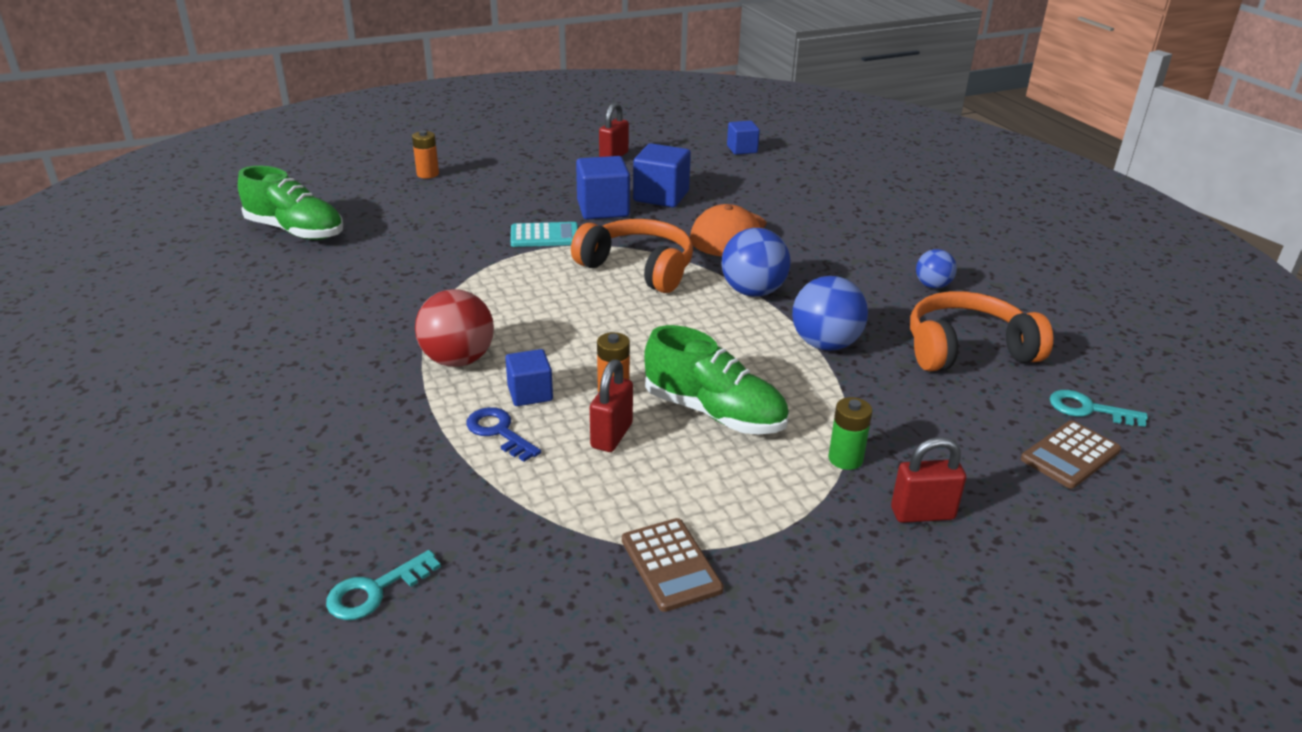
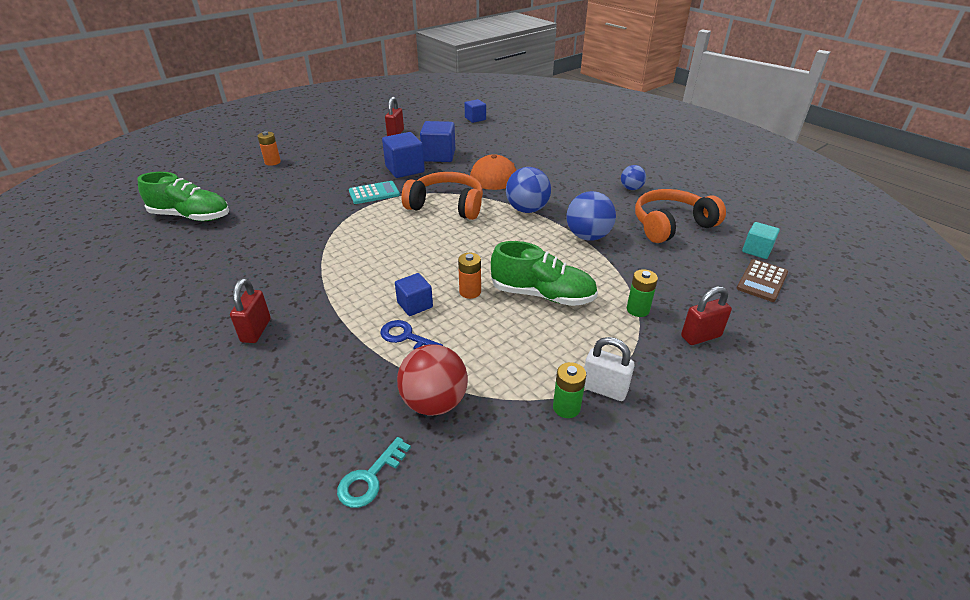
camera: 15 degrees left, 5 degrees up
red ball [415,289,494,367] -> red ball moved to [397,344,468,416]
red padlock [590,359,633,452] -> red padlock moved to [230,278,271,343]
brown calculator [622,518,724,612] -> green battery [553,362,586,418]
turquoise key [1050,390,1148,427] -> turquoise cube [742,222,780,259]
none -> white padlock [584,337,635,401]

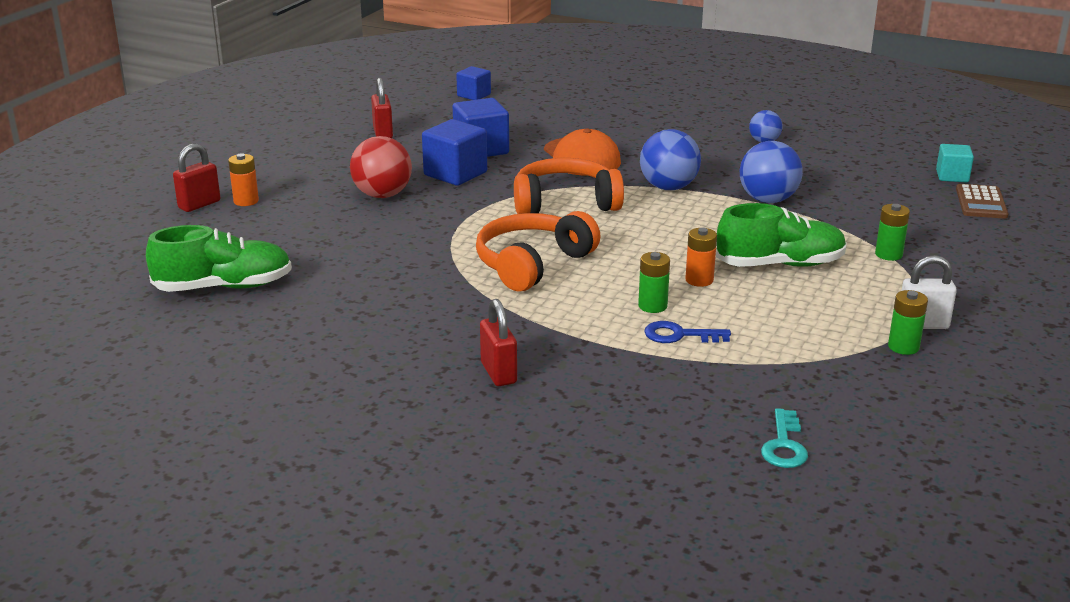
camera: 25 degrees left, 10 degrees down
turquoise calculator [349,181,400,204] -> none
blue cube [395,273,433,316] -> green battery [638,252,670,313]
red ball [397,344,468,416] -> red ball moved to [350,136,412,198]
orange headphones [635,189,726,243] -> orange headphones moved to [476,211,601,291]
red padlock [681,286,732,345] -> red padlock moved to [173,143,220,212]

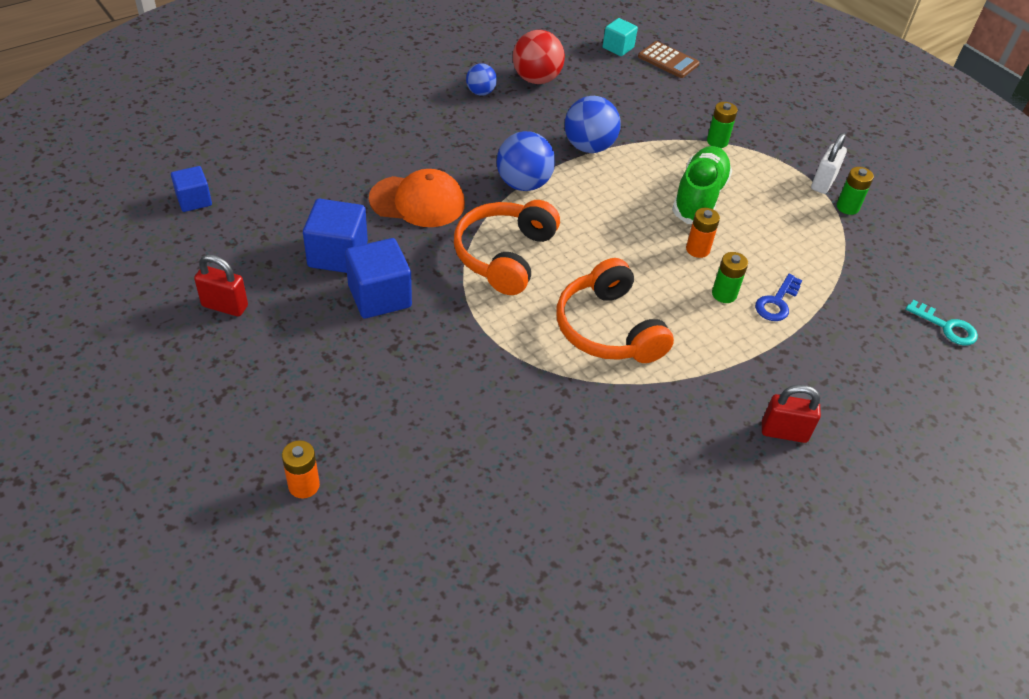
camera: 65 degrees left, 20 degrees up
green shoe [146,225,292,292] -> none
red padlock [173,143,220,212] -> none
red ball [350,136,412,198] -> red ball moved to [513,30,565,84]

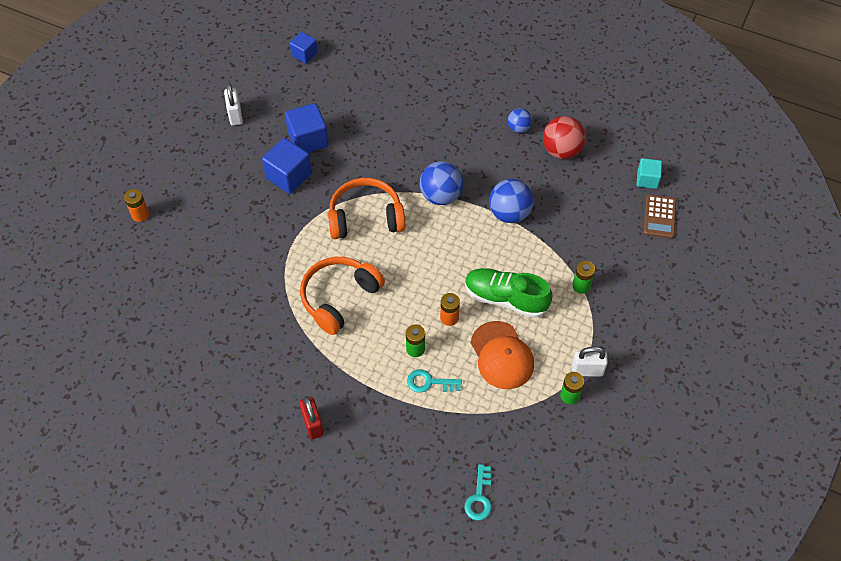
camera: 65 degrees right, 10 degrees up
red padlock [194,254,248,317] -> white padlock [224,83,243,126]
orange cap [369,169,465,227] -> orange cap moved to [471,321,534,389]
green shoe [672,146,732,224] -> green shoe turned 150 degrees counterclockwise [465,268,552,318]
blue key [755,274,803,321] -> turquoise key [407,369,462,393]

